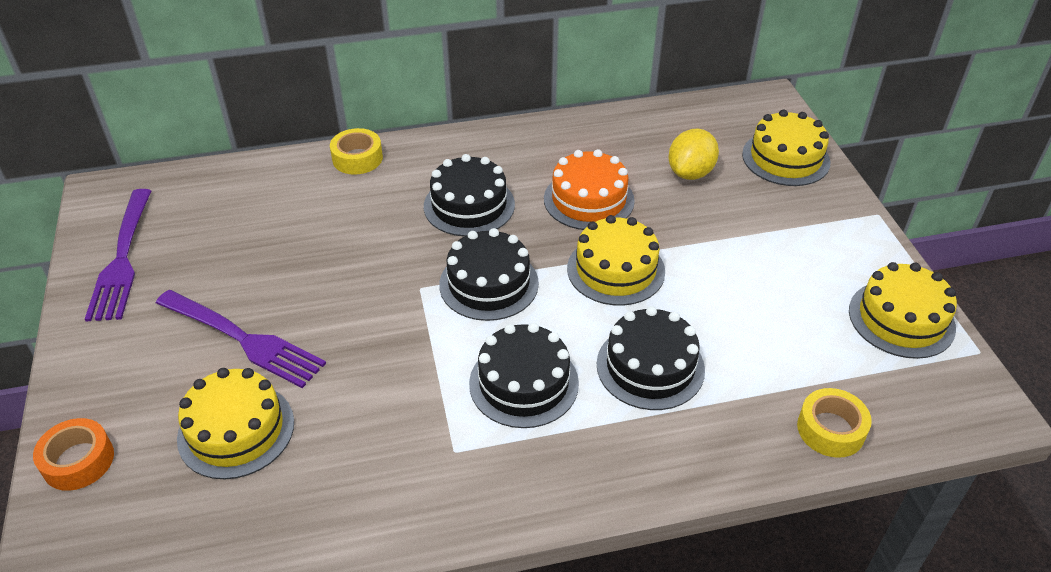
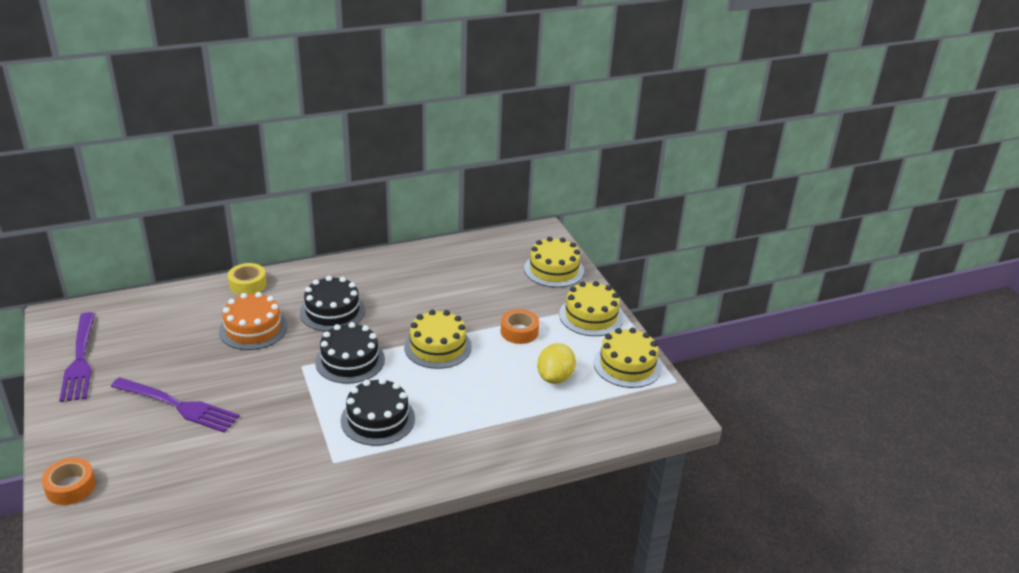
camera: 10 degrees left, 10 degrees down
yellow cake [177,368,294,479] -> yellow cake moved to [559,281,623,336]
orange cake [544,149,635,230] -> orange cake moved to [219,292,287,350]
black cake [597,306,705,410] -> none
yellow lemon [668,129,719,180] -> yellow lemon moved to [537,343,576,384]
yellow tape [797,388,872,458] -> none
none -> orange tape [501,309,539,344]

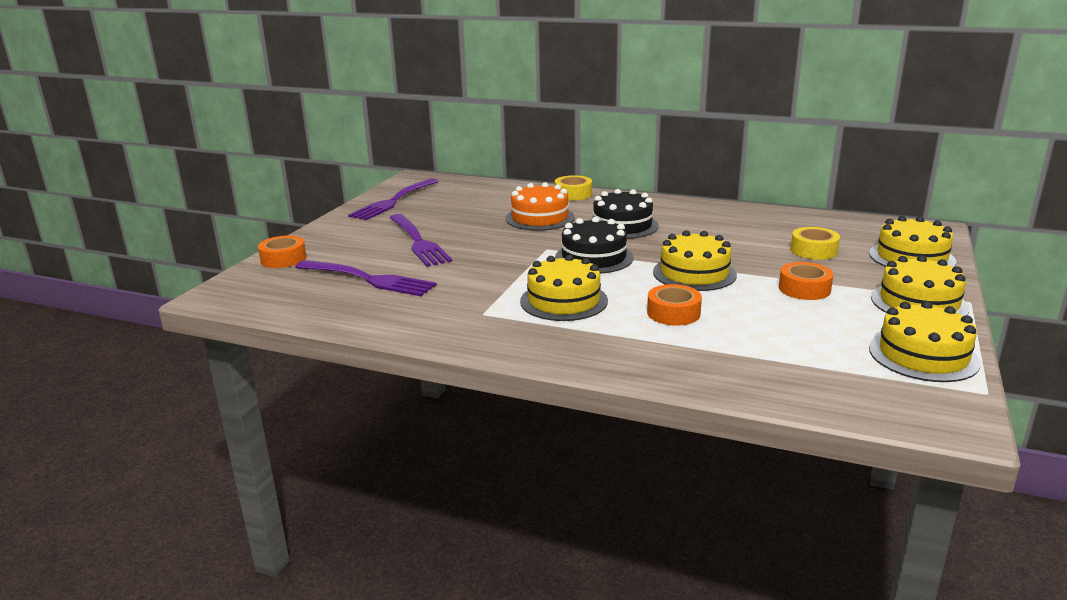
camera: 45 degrees right, 10 degrees down
black cake [341,378,415,446] -> yellow cake [520,255,608,321]
yellow lemon [537,343,576,384] -> none
none -> purple fork [295,260,437,296]
none -> orange tape [647,284,702,325]
none -> yellow tape [791,227,840,260]

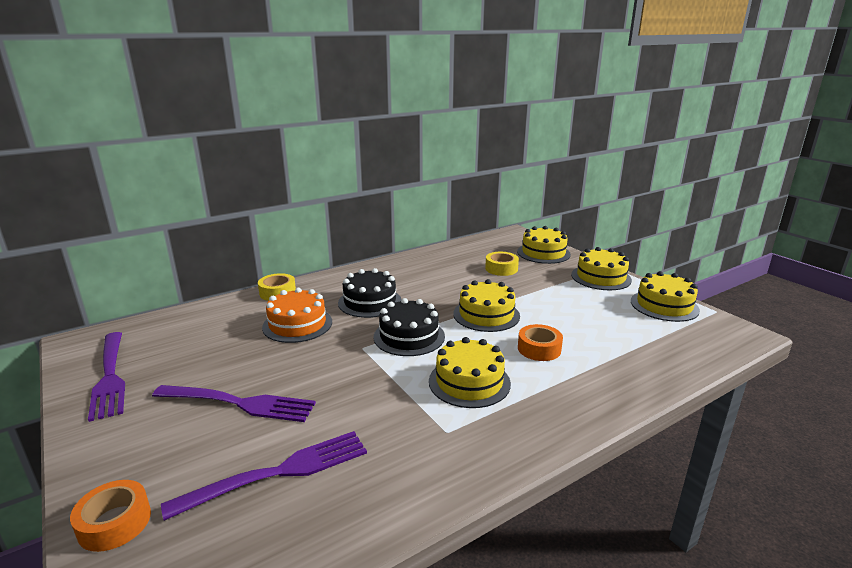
camera: 55 degrees left, 0 degrees up
orange tape [779,262,834,300] -> none

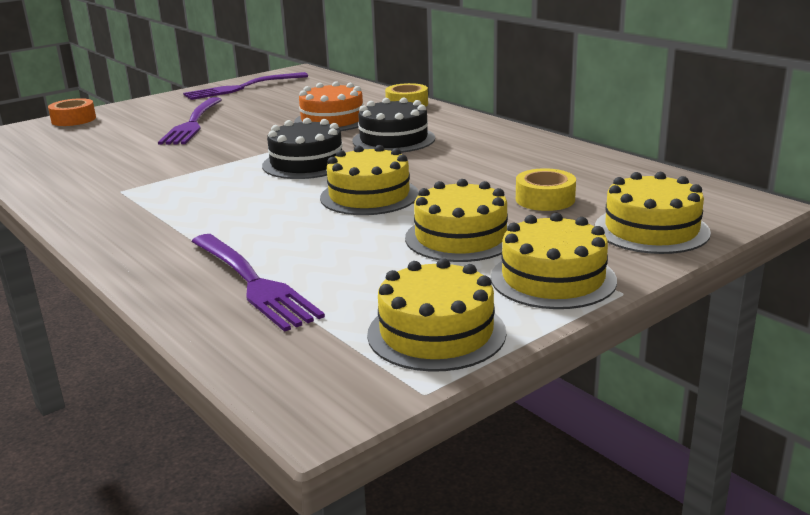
camera: 85 degrees right, 0 degrees up
purple fork [161,431,367,521] -> purple fork moved to [191,234,325,332]
yellow cake [429,337,511,408] -> yellow cake moved to [405,179,509,262]
orange tape [518,324,563,361] -> none

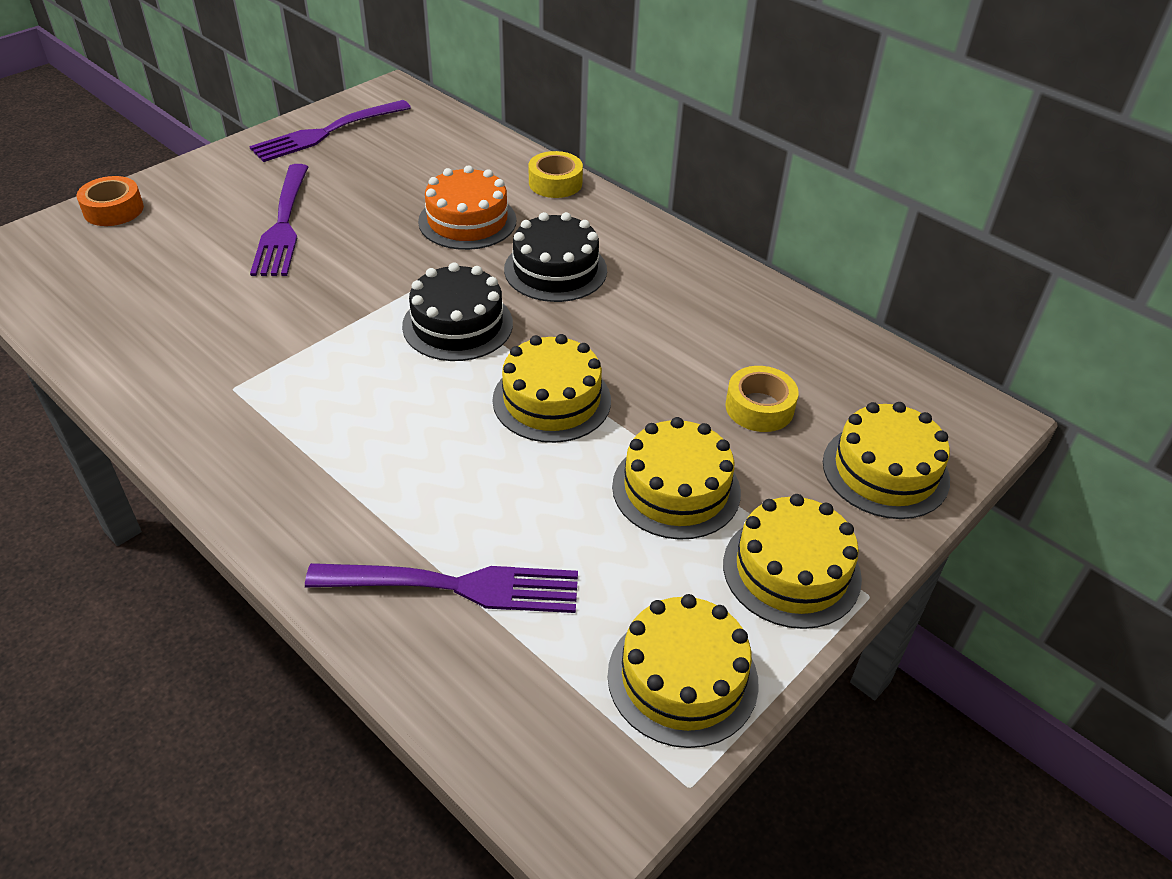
camera: 10 degrees left, 20 degrees up
purple fork [191,234,325,332] -> purple fork turned 45 degrees counterclockwise [305,563,578,613]

